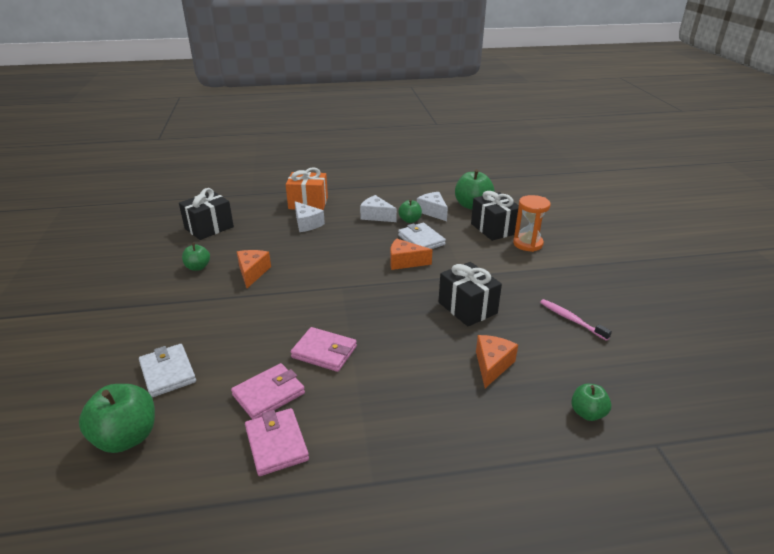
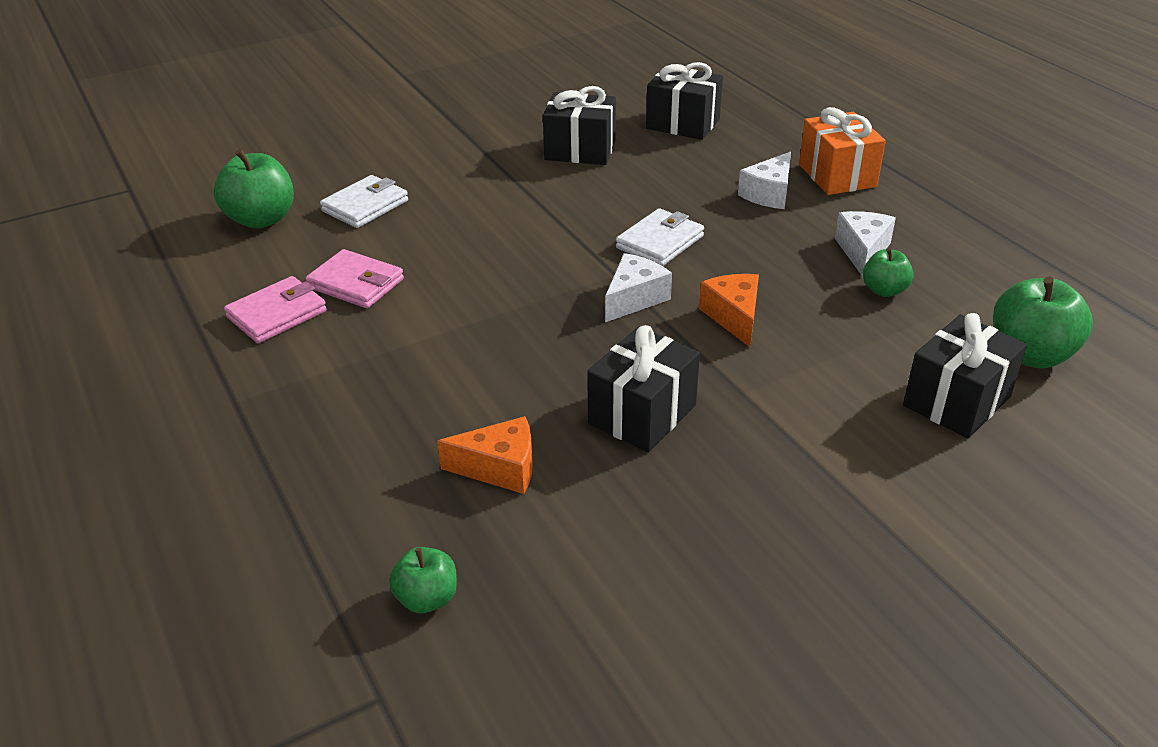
camera: 70 degrees right, 5 degrees up
green apple [182,243,210,271] -> black gift [543,86,616,165]
orange cheese [237,250,271,288] -> none
pink wallet [291,327,357,372] -> none
white wallet [398,223,446,249] -> white wallet moved to [616,208,704,266]
white cheese [417,192,448,221] -> white cheese moved to [605,253,672,322]
orange hourglass [513,195,551,252] -> none
pink toothbrush [540,299,612,341] -> none

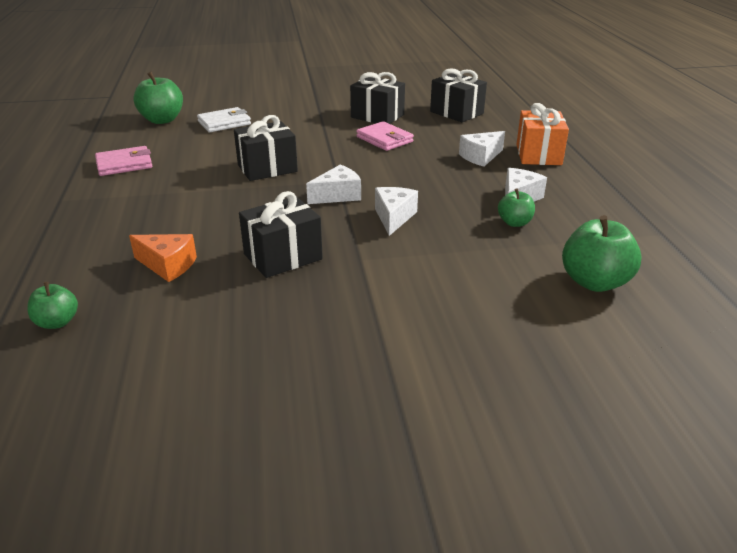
camera: 20 degrees right, 5 degrees down
pink wallet [305,249,404,308] -> pink wallet moved to [356,121,414,151]
white wallet [616,208,704,266] -> none
orange cheese [699,274,759,347] -> white cheese [375,187,418,236]
black gift [903,313,1027,438] -> black gift moved to [234,115,298,181]

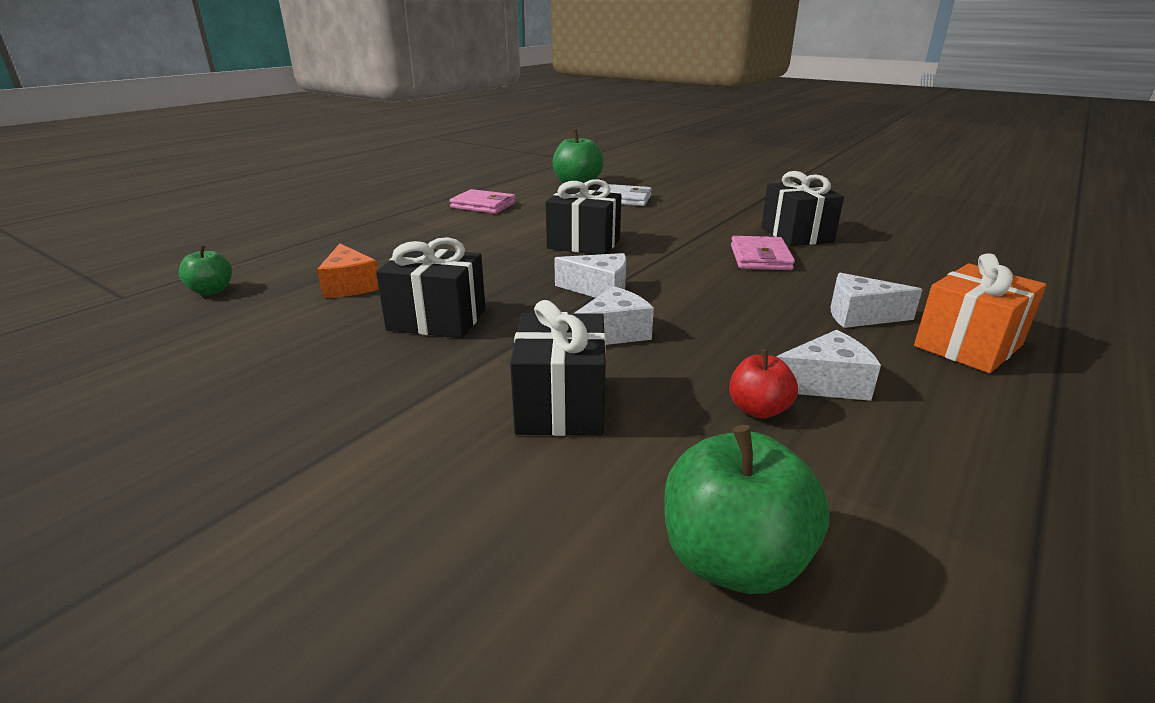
camera: 45 degrees right, 5 degrees down
black gift [430,68,487,122] -> black gift moved to [510,300,606,436]
green apple [498,188,535,227] -> red apple [729,349,798,419]

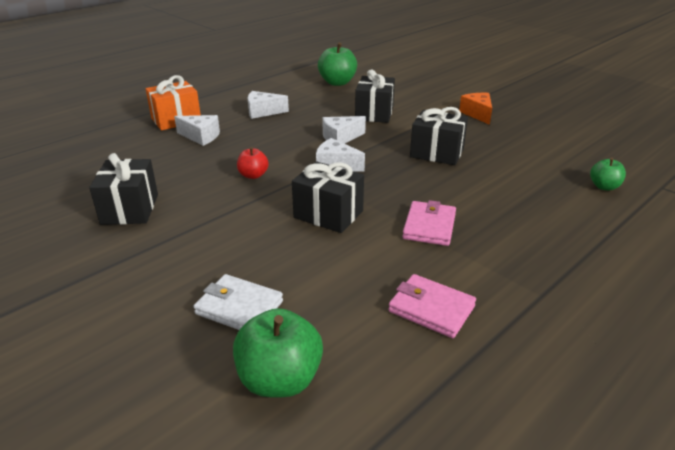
camera: 170 degrees left, 5 degrees up
orange cheese [317,244,379,298] -> orange cheese moved to [459,93,492,125]
red apple [729,349,798,419] -> red apple moved to [237,147,269,179]
pink wallet [731,236,795,270] -> pink wallet moved to [402,200,456,246]

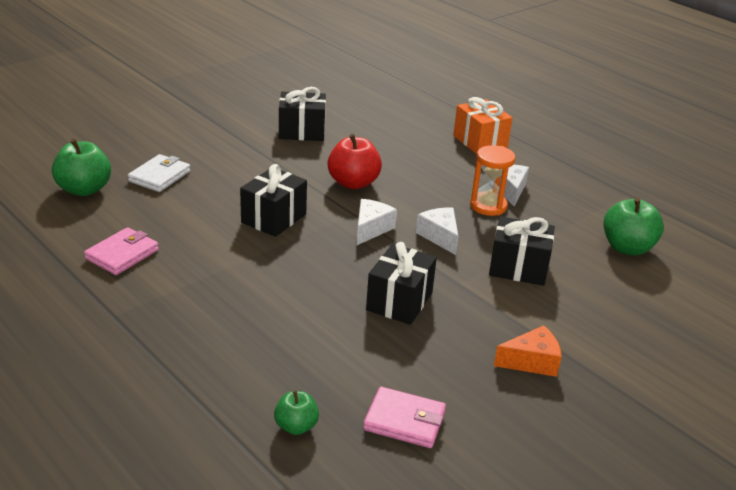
camera: 90 degrees right, 0 degrees up
white cheese [174,115,220,146] -> none
red apple [237,147,269,179] -> red apple [328,134,382,189], size x1.74
pink wallet [402,200,456,246] -> pink wallet moved to [363,387,446,448]
none -> orange hourglass [470,145,515,216]

